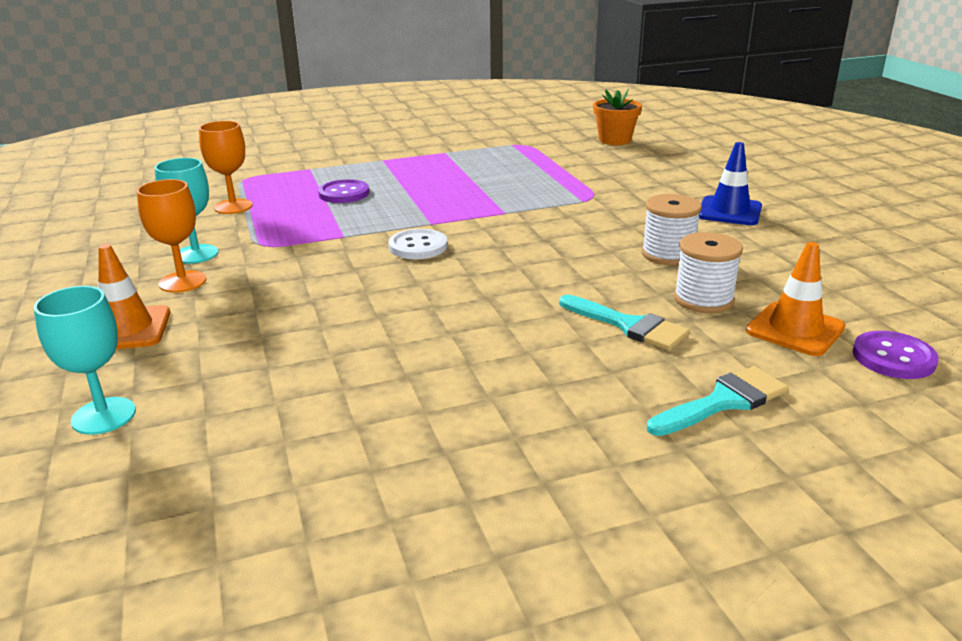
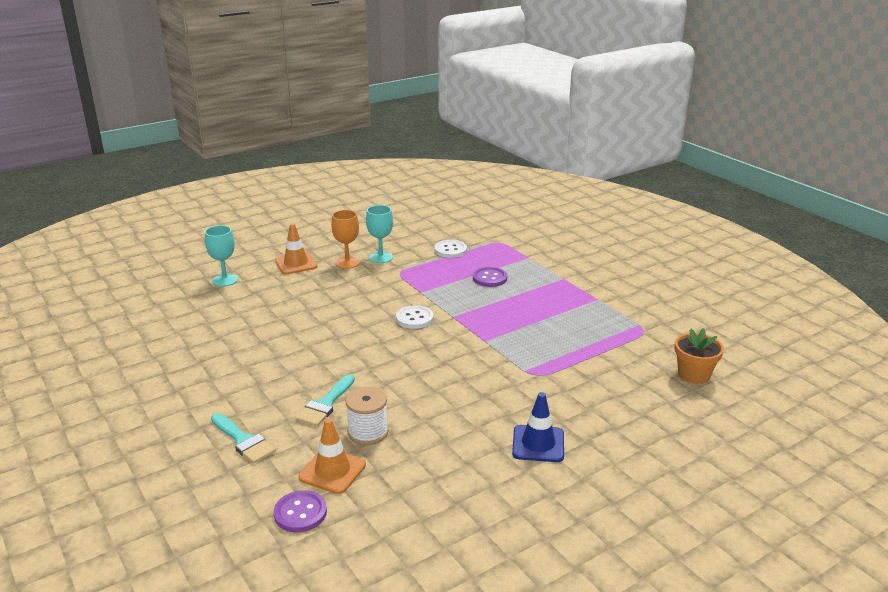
camera: 75 degrees right, 0 degrees up
orange goblet [199,121,253,214] -> white button [435,240,467,258]
white spool [642,194,702,265] -> none

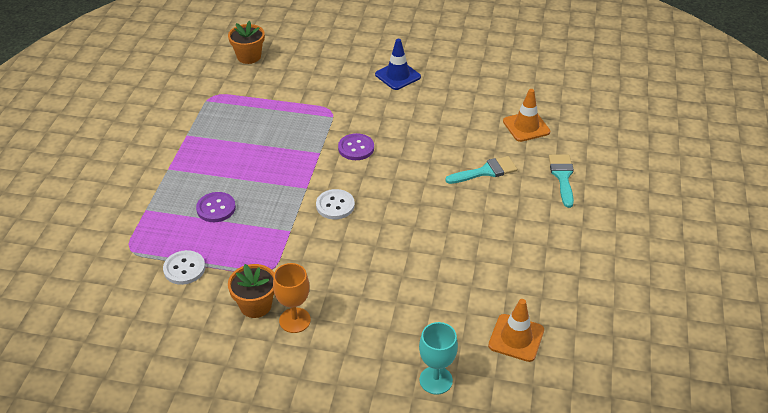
camera: 135 degrees left, 15 degrees up
purple button [274,490,327,532] -> purple button moved to [338,133,374,160]
orange traffic cone [275,223,317,275] -> orange traffic cone moved to [488,299,544,362]
white spool [345,387,388,445] -> none
turquoise goblet [366,205,393,263] -> orange flower pot [228,264,274,318]

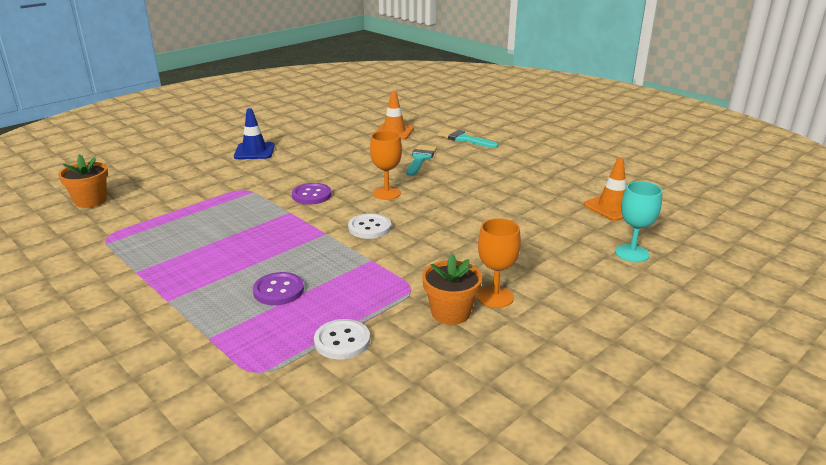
camera: 55 degrees left, 15 degrees down
none -> orange goblet [370,131,402,200]

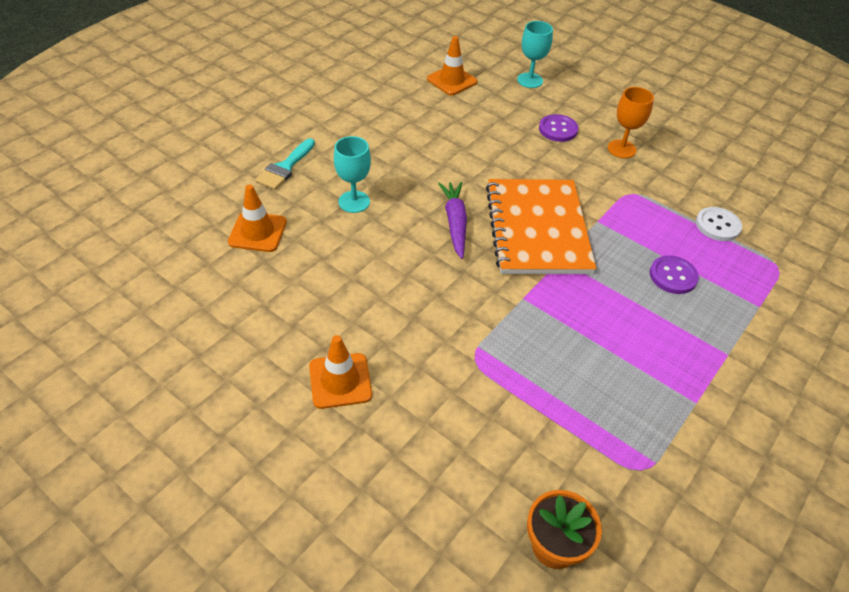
camera: 100 degrees left, 20 degrees up
blue traffic cone [234,108,275,159] -> orange traffic cone [309,335,372,409]
purple button [292,183,331,205] -> purple button moved to [539,114,578,142]
white button [348,213,391,239] -> orange notebook [486,179,596,274]
orange goblet [370,131,402,200] -> purple carrot [438,182,467,259]
turquoise brush [407,145,437,176] -> turquoise goblet [334,136,371,213]
orange flower pot [422,253,482,325] -> none

